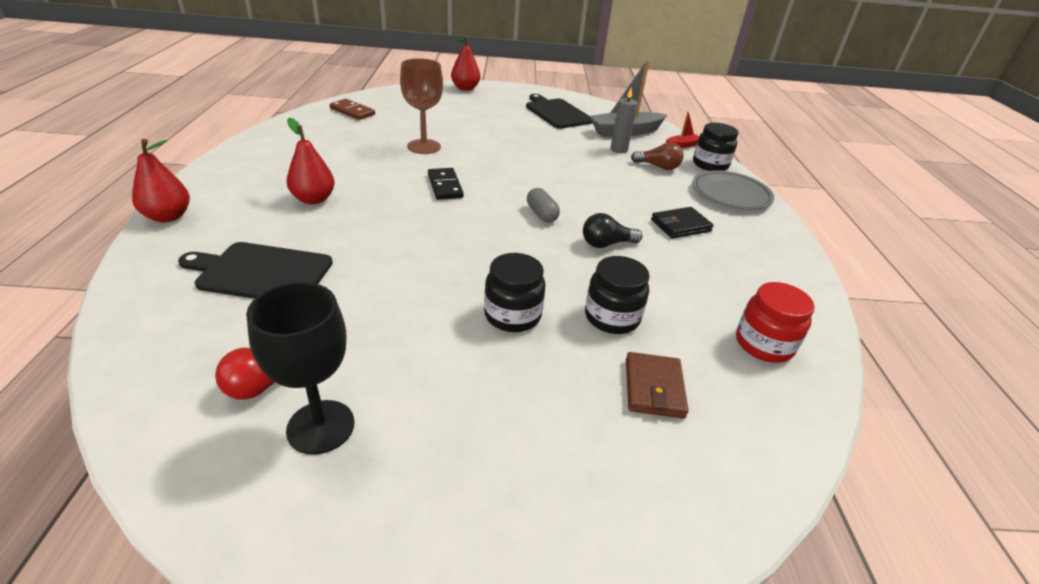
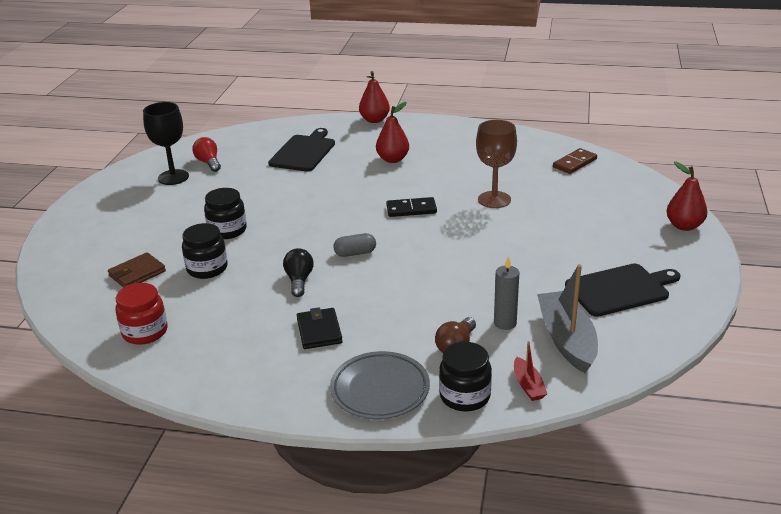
camera: 105 degrees right, 5 degrees down
brown wallet [626,352,689,419] -> brown wallet turned 60 degrees counterclockwise [108,252,166,288]

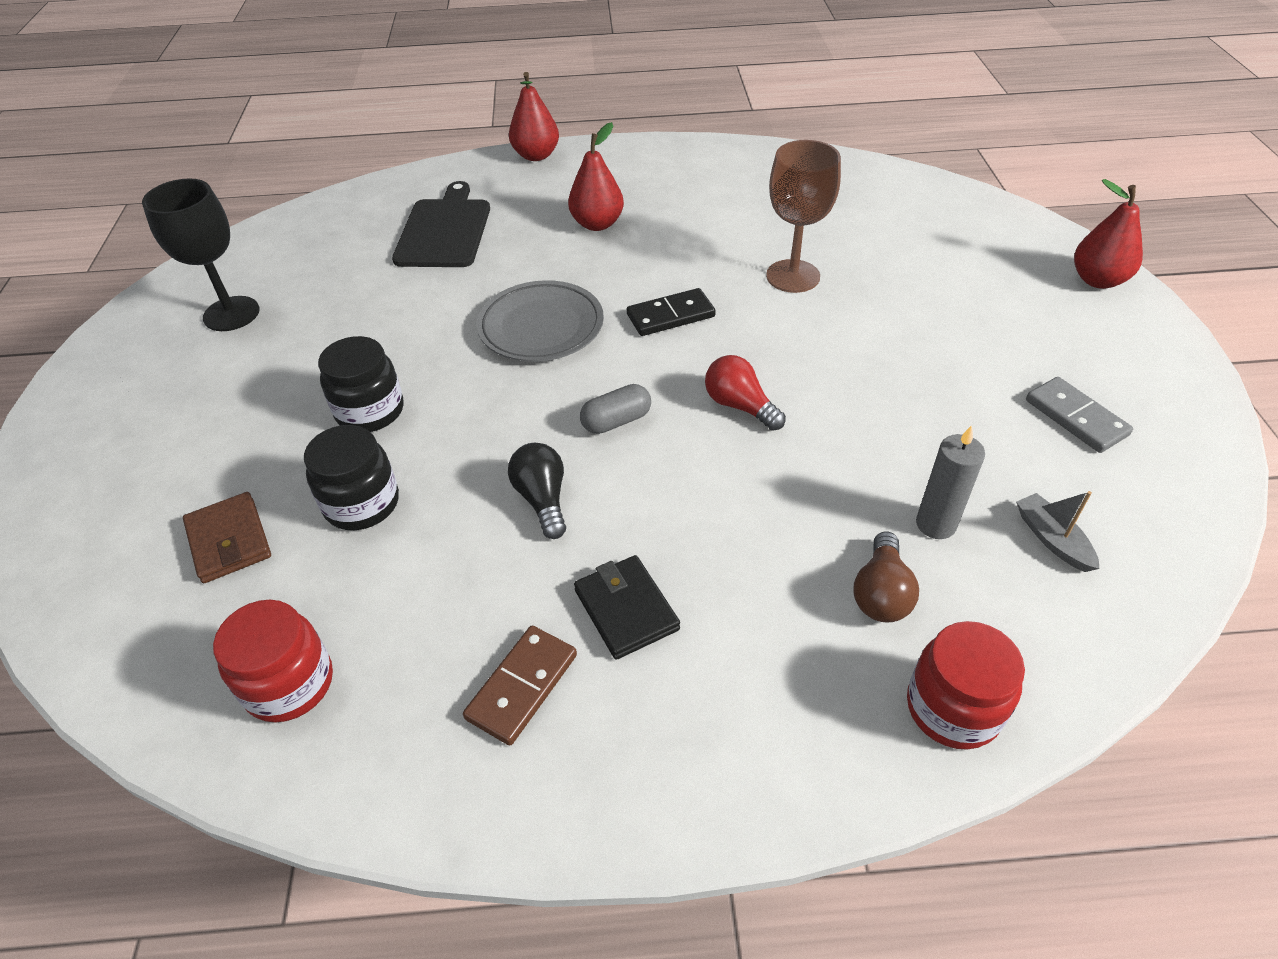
camera: 15 degrees left, 15 degrees up
brown wallet [108,252,166,288] -> brown wallet turned 60 degrees counterclockwise [183,492,271,583]
red light bulb [193,137,221,172] -> red light bulb moved to [705,355,786,431]
grey plate [330,351,430,419] -> grey plate moved to [477,280,604,362]
black jar [439,342,492,412] -> red jar [907,621,1025,750]
red boat [514,341,547,401] -> none
grey boat [537,264,598,373] -> grey boat [1016,491,1100,572], size x0.49
brown domino [553,148,597,174] -> brown domino moved to [463,626,577,746]
black cutting board [565,263,680,317] -> grey domino [1026,377,1133,453]

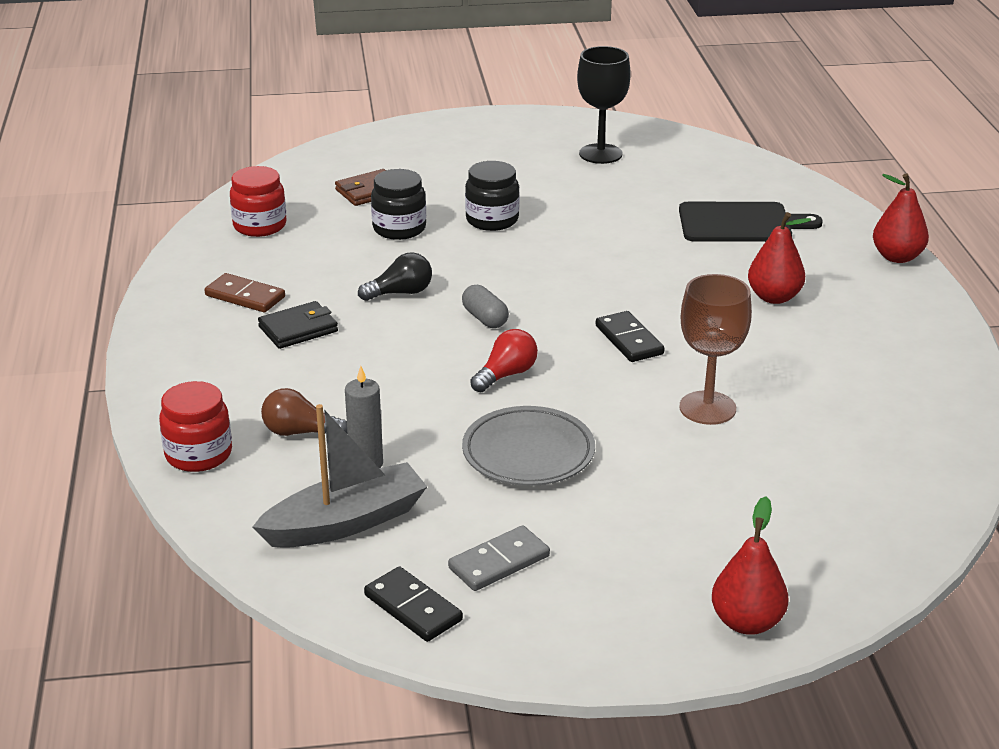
camera: 85 degrees right, 15 degrees down
grey plate [477,280,604,362] -> grey plate moved to [462,406,595,486]
grey boat [1016,491,1100,572] -> grey boat [253,404,427,548], size x2.03
none -> black domino [364,566,463,642]

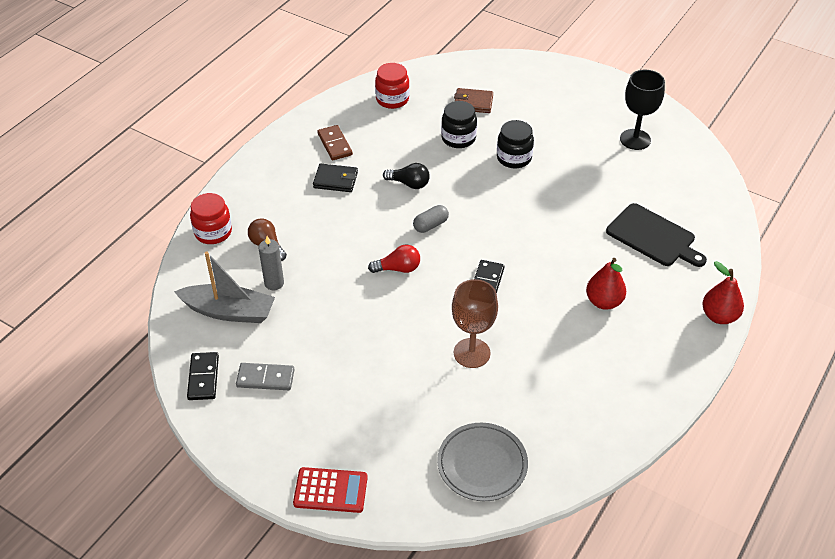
camera: 40 degrees right, 15 degrees up
grey capsule [462,285,509,328] -> grey capsule turned 45 degrees clockwise [413,205,449,233]
grey plate [462,406,595,486] -> grey plate moved to [437,423,528,501]
red pear [712,497,789,635] -> red calculator [293,467,368,513]

